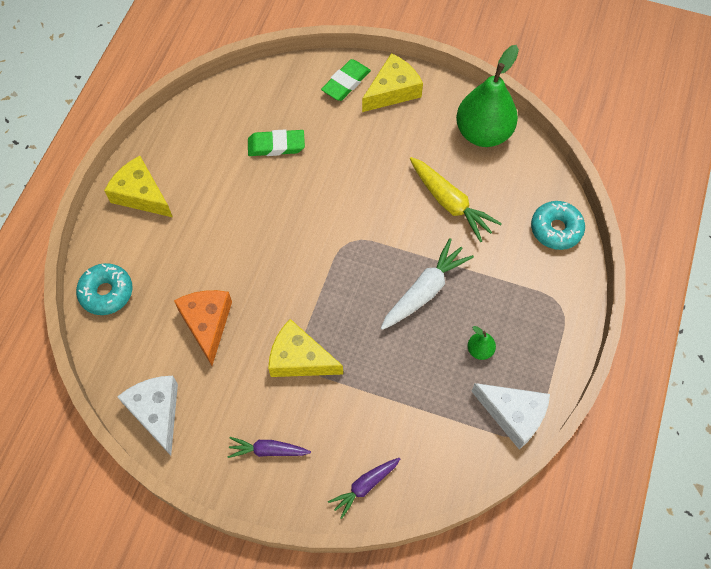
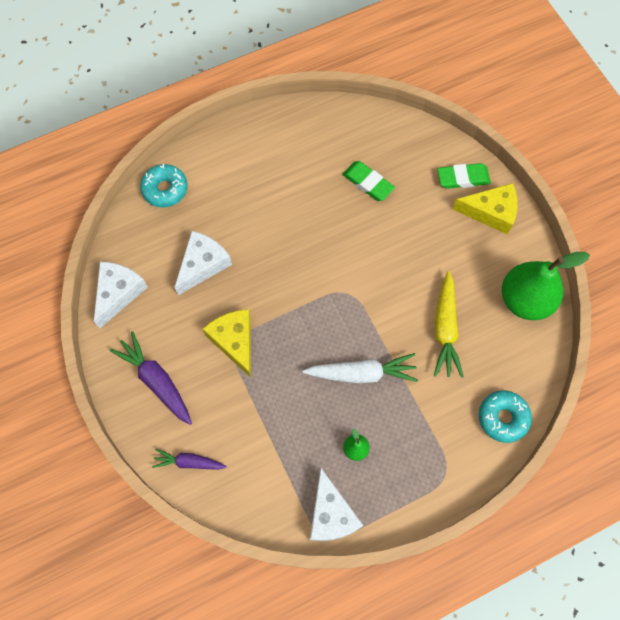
camera: 45 degrees right, 5 degrees up
yellow cheese [104,156,173,217] -> none
orange cheese [174,290,232,366] -> white cheese [175,231,232,295]
purple carrot [228,437,311,458] -> purple carrot [110,331,192,425], size x1.60

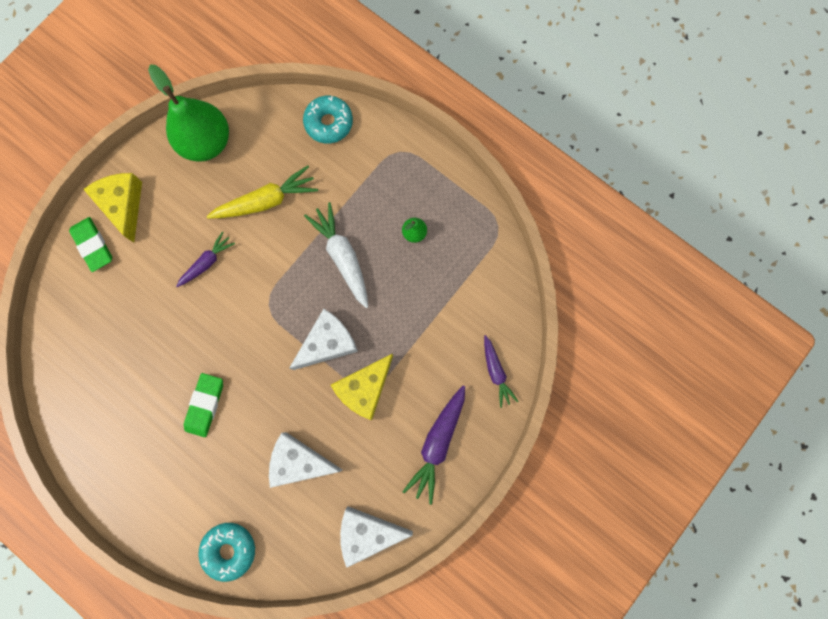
camera: 115 degrees left, 10 degrees up
white cheese [310,468,363,541] -> white cheese moved to [289,309,358,370]
green eraser [342,161,395,201] -> green eraser moved to [184,373,223,437]
none -> purple carrot [176,231,235,287]

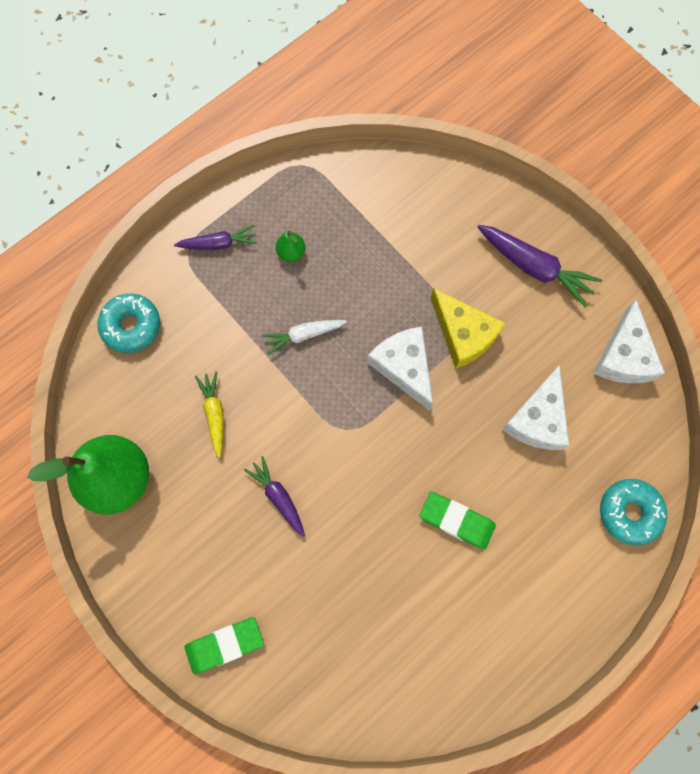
camera: 80 degrees left, 5 degrees down
yellow cheese [84,173,142,242] -> none
yellow carrot [207,165,318,218] -> yellow carrot [195,371,224,458], size x0.62
white carrot [304,202,368,308] -> white carrot [262,320,347,355], size x0.62
purple carrot [484,335,518,408] -> purple carrot moved to [174,225,257,250]

